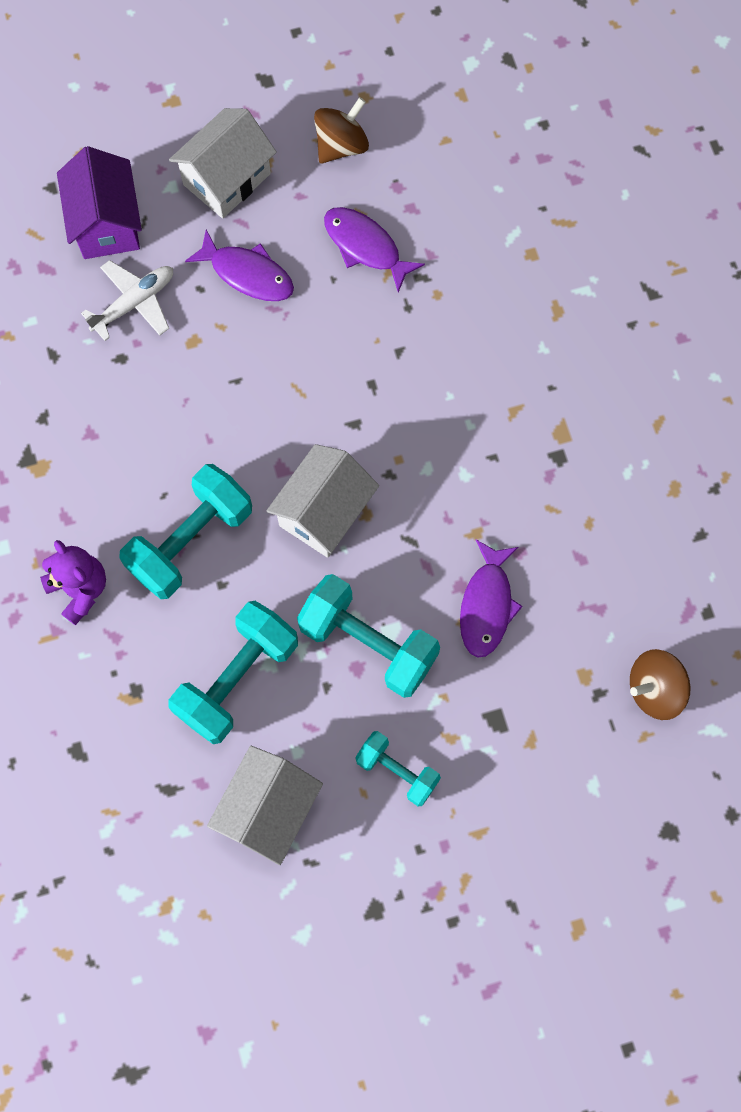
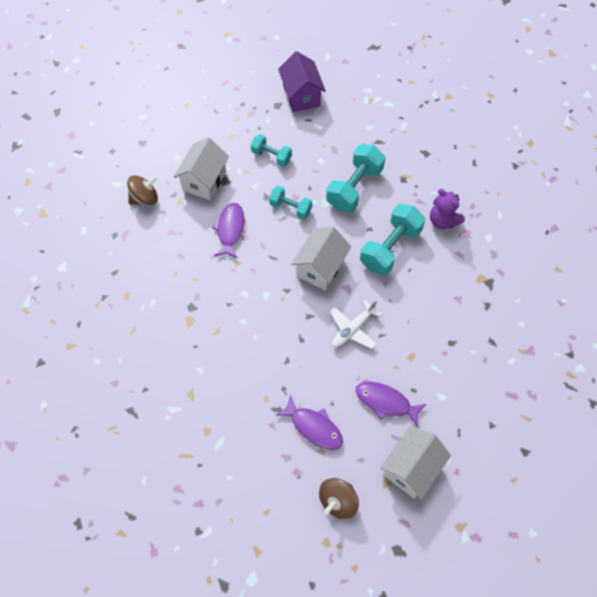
camera: 175 degrees right, 10 degrees down
purple house [57,146,142,259] -> purple house moved to [278,51,326,112]
white plane [81,260,173,341] -> white plane moved to [329,300,382,349]
white house [207,746,323,865] -> white house moved to [174,137,229,200]
turquoise dumbbell [297,574,440,698] -> turquoise dumbbell [269,186,312,219], size x0.59

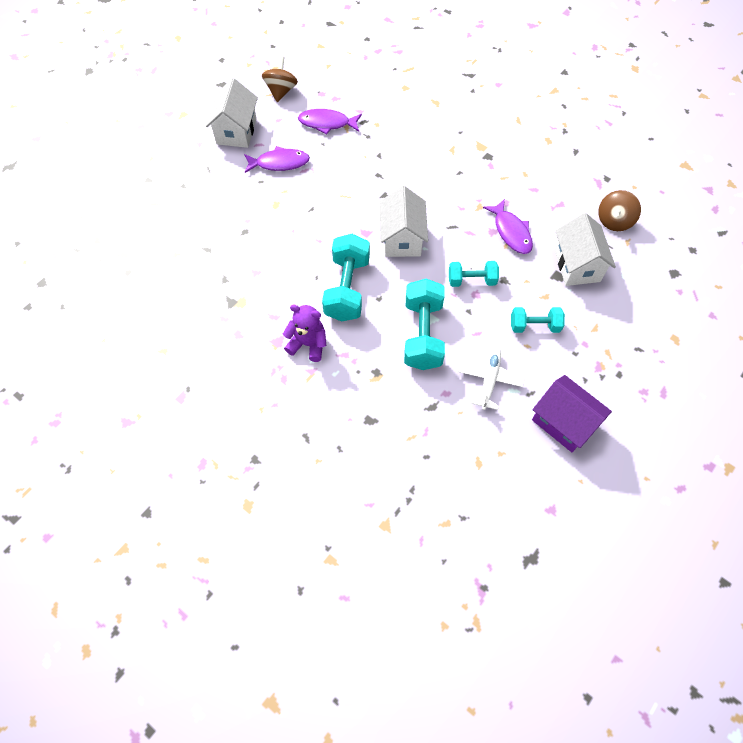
camera: 150 degrees right, 0 degrees up
white plane [329,300,382,349] -> white plane moved to [457,346,524,410]

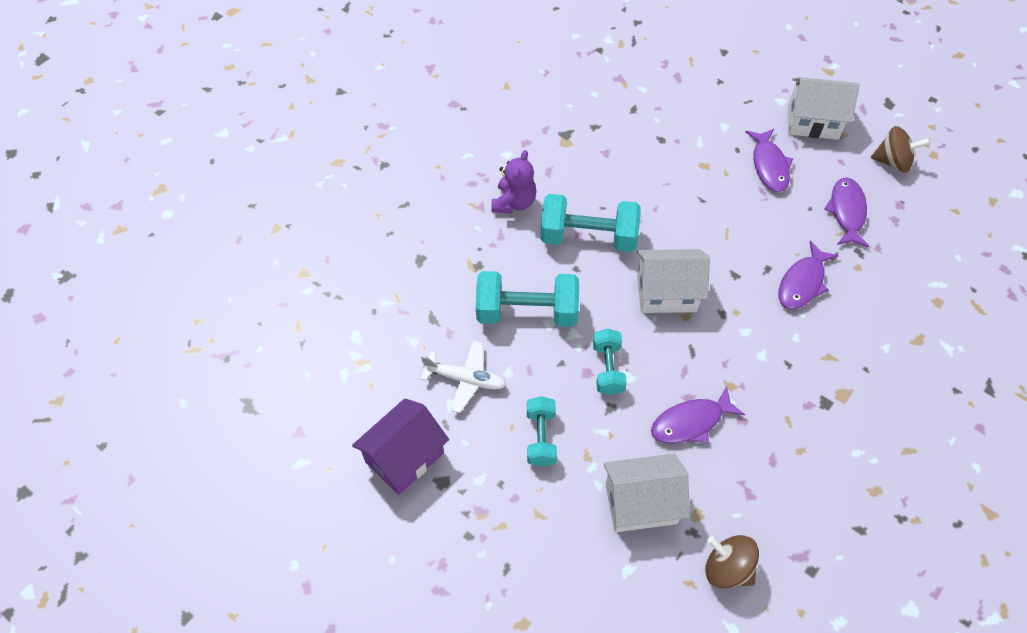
camera: 90 degrees right, 5 degrees down
none -> purple fish [779,241,839,309]

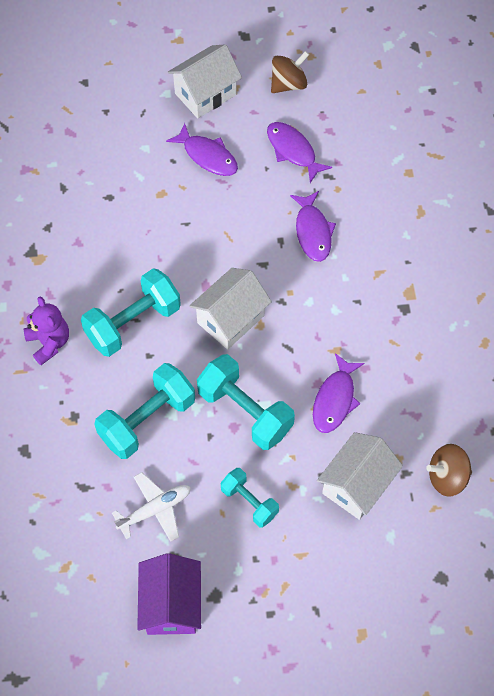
camera: 45 degrees left, 5 degrees up
turquoise dumbbell [593,329,627,395] -> turquoise dumbbell [197,354,295,450], size x1.69

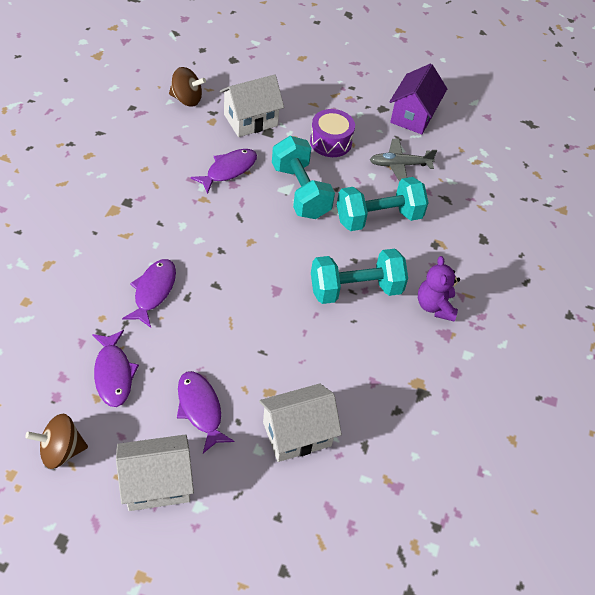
camera: 160 degrees left, 10 degrees down
white plane [112,472,191,542] -> grey plane [370,139,437,182]
white house [189,268,272,350] -> white house moved to [259,383,342,462]
turquoise dumbbell [221,468,279,527] -> purple drum [310,109,355,157]

